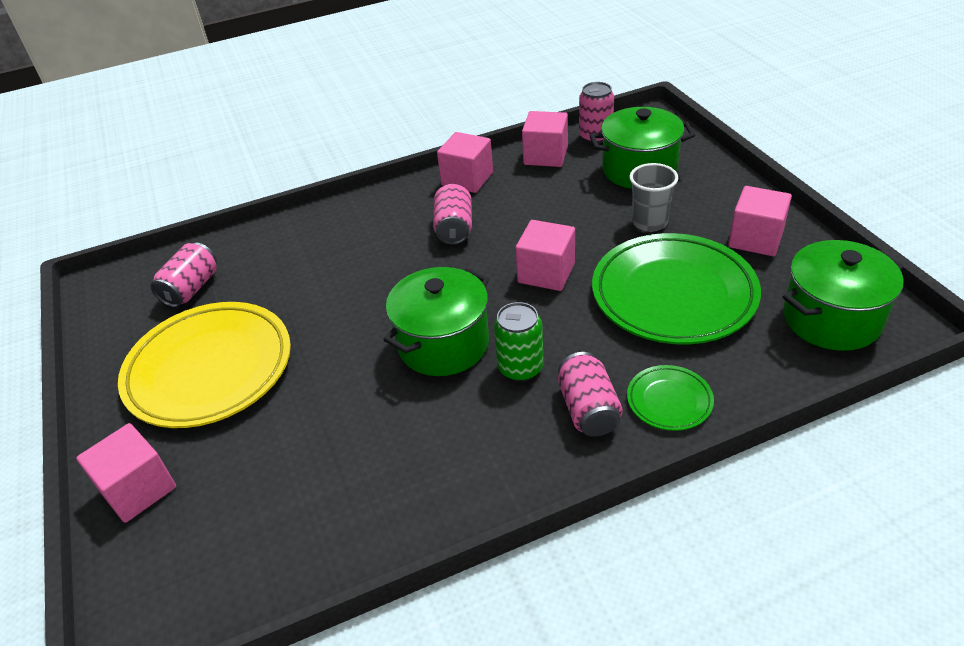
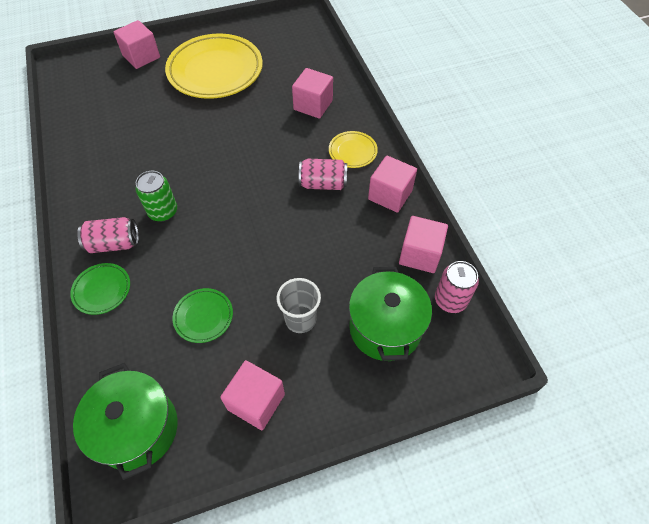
camera: 90 degrees right, 15 degrees up
pink can [150,243,217,307] -> none
green pot [383,267,489,376] -> none
pink cube [515,220,575,291] -> pink cube moved to [292,68,333,119]
green plate [592,233,761,344] -> green plate [173,288,233,343], size x0.46
none -> yellow plate [329,131,378,168]

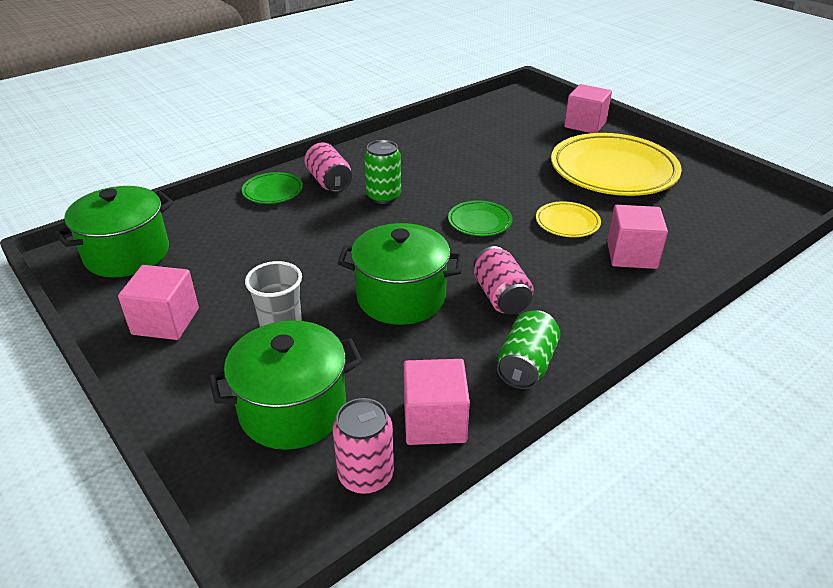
camera: 70 degrees right, 20 degrees down
green plate [173,288,233,343] -> green plate moved to [448,200,512,236]
yellow plate [329,131,378,168] -> yellow plate moved to [536,201,601,237]
pink cube [368,156,417,213] -> green can [497,310,561,389]
none -> green pot [337,223,463,325]

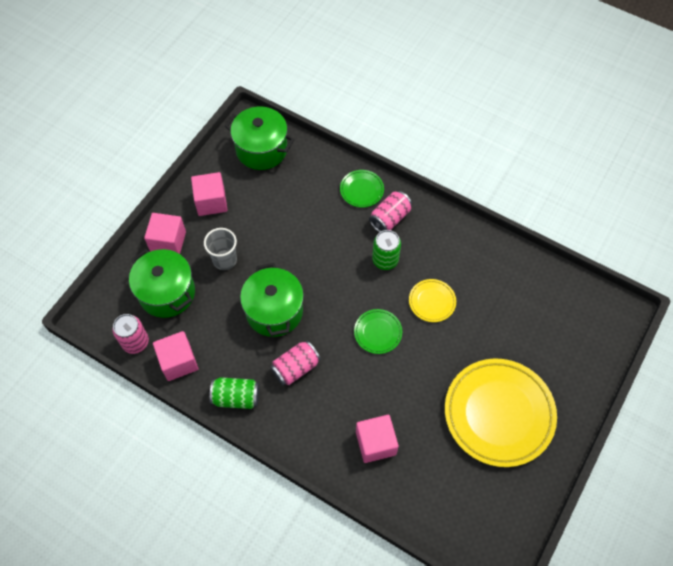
camera: 70 degrees right, 25 degrees up
yellow plate [536,201,601,237] -> yellow plate moved to [409,279,456,322]
pink cube [564,84,612,133] -> pink cube moved to [144,213,186,254]

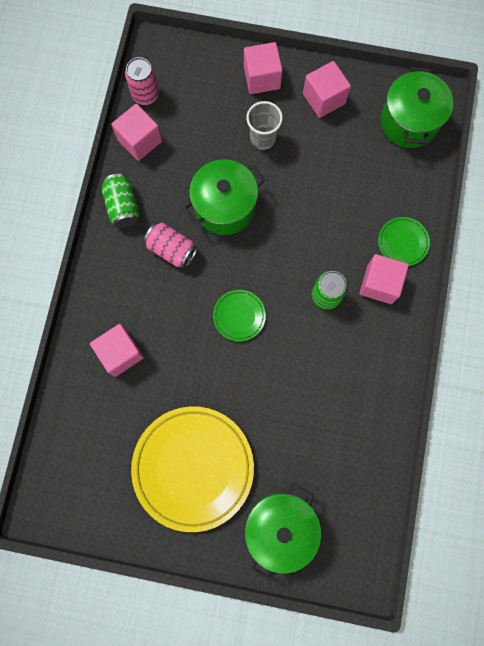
camera: 70 degrees right, 15 degrees up
green pot [129,249,195,318] -> green pot moved to [245,484,321,582]
pink can [369,191,412,232] -> pink cube [360,254,409,304]
yellow plate [409,279,456,322] -> none

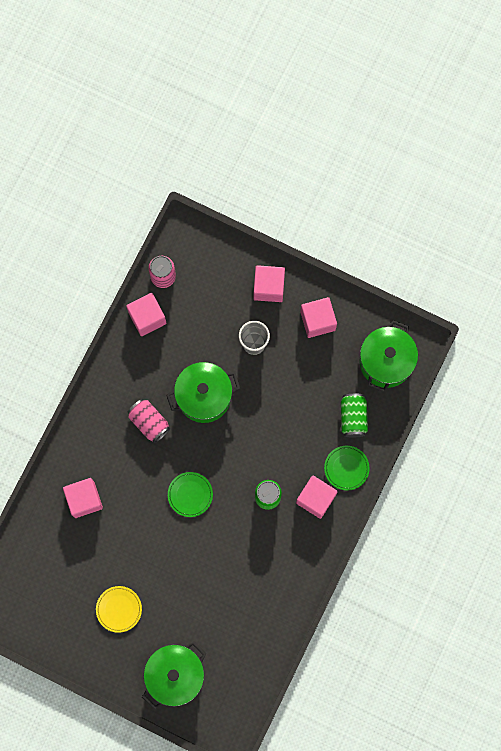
camera: 15 degrees right, 0 degrees up
green can [102,174,139,228] -> green can moved to [341,394,368,437]
yellow plate [131,406,254,532] -> yellow plate [96,586,142,633], size x0.46

